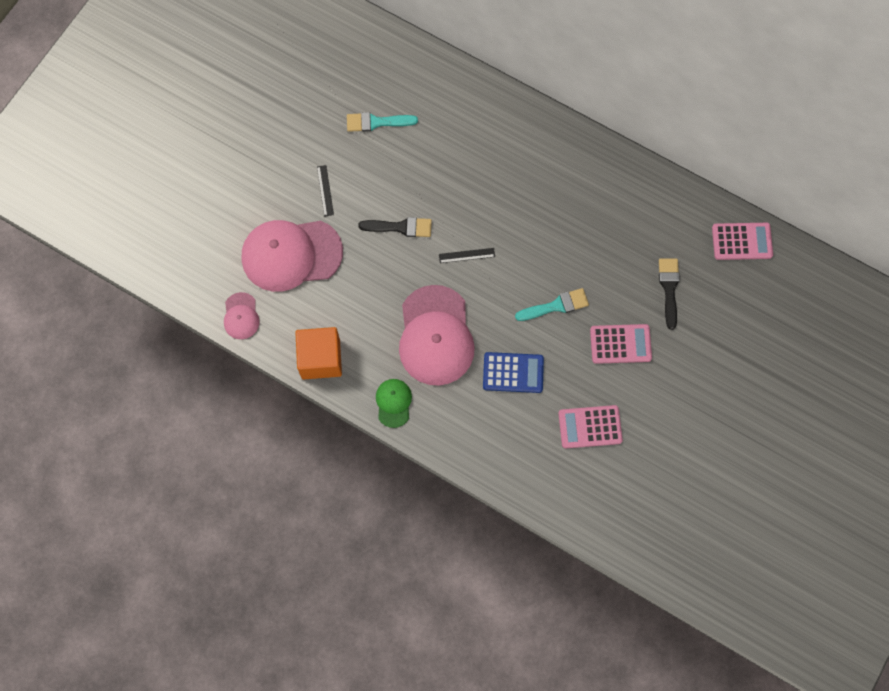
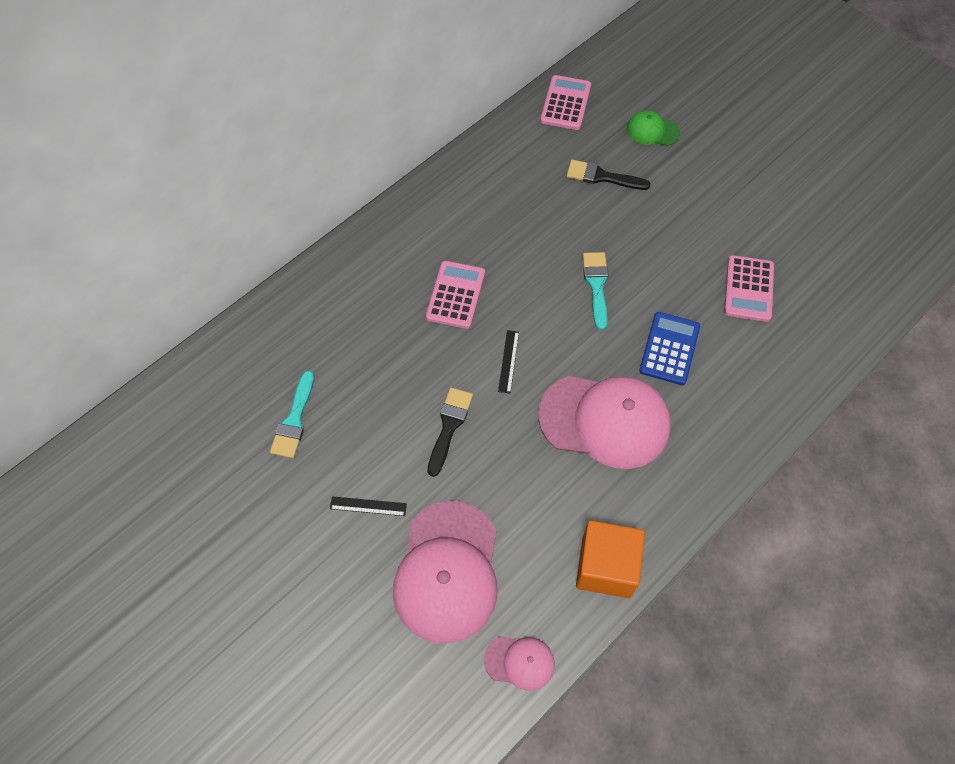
camera: 75 degrees left, 10 degrees down
green cap [376,379,412,428] -> green cap moved to [627,110,680,146]
pink calculator [590,324,652,364] -> pink calculator moved to [426,261,485,329]

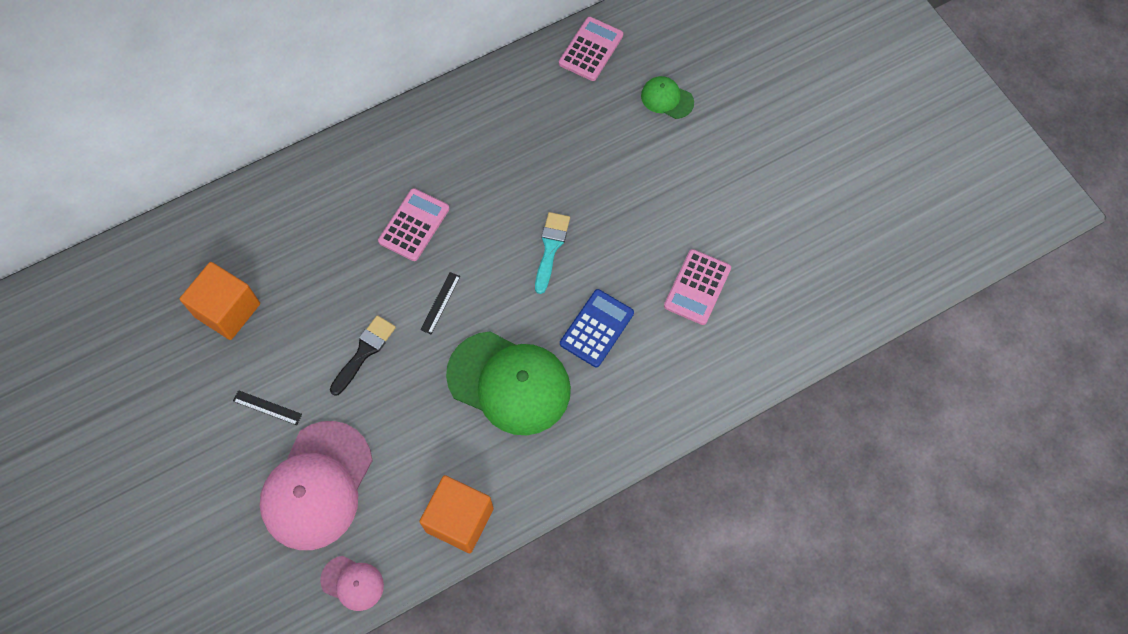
camera: 15 degrees right, 5 degrees up
turquoise brush [270,370,314,458] -> orange cube [180,262,260,340]
pink cap [538,376,671,469] -> green cap [446,331,571,435]
black brush [567,160,651,190] -> none

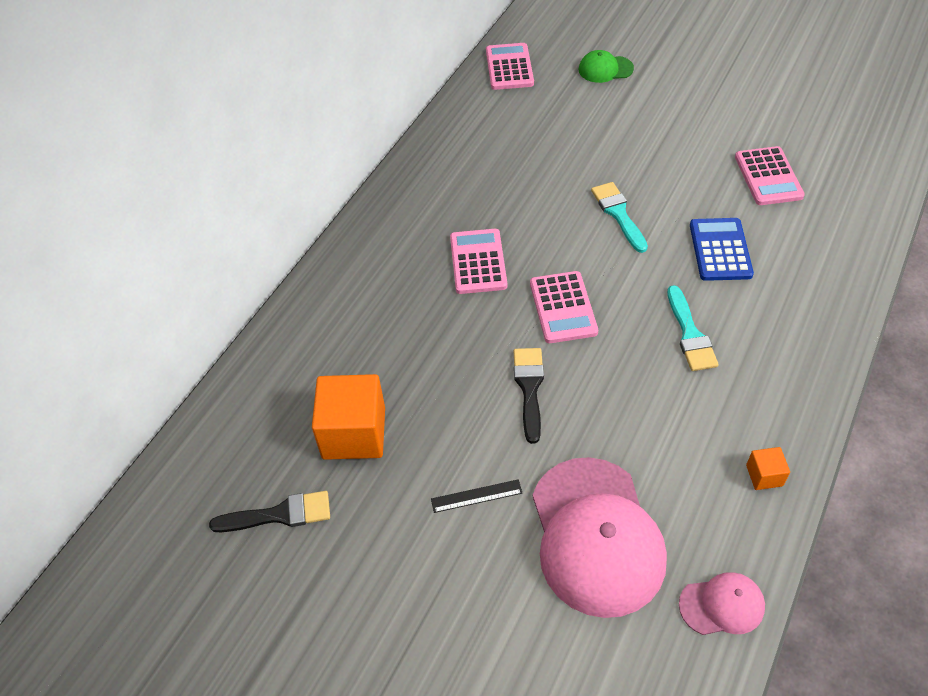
camera: 30 degrees left, 15 degrees down
orange cube [419,475,494,553] -> orange cube [746,447,790,490], size x0.46
black ruler [421,272,461,334] -> pink calculator [530,271,598,343]
green cap [446,331,571,435] -> turquoise brush [667,285,719,371]
none -> black brush [209,491,330,532]

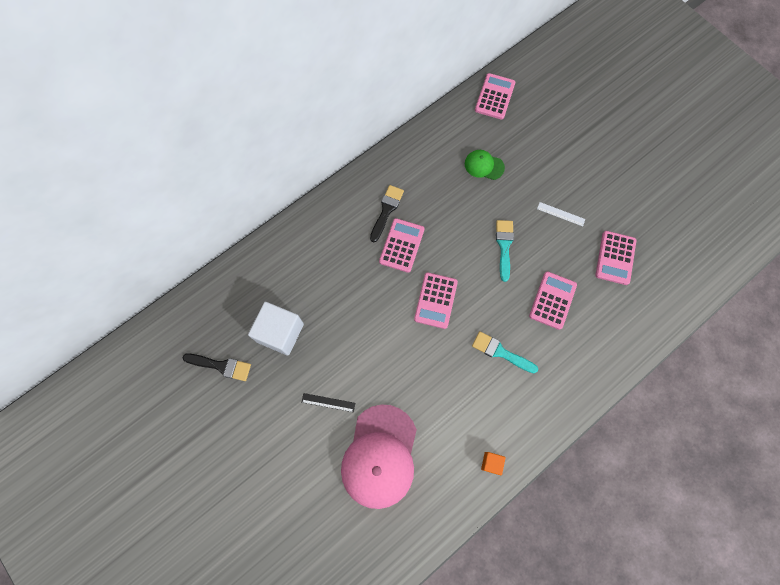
camera: 20 degrees right, 20 degrees up
orange cube [312,374,385,460] -> white cube [248,302,304,356]
black brush [514,348,544,444] -> black brush moved to [370,185,404,242]
green cap [579,50,634,83] -> green cap moved to [465,150,505,180]
turquoise brush [667,285,719,371] -> turquoise brush turned 105 degrees clockwise [472,331,538,373]
pink cap [679,572,765,635] -> none
blue calculator [690,218,754,281] -> pink calculator [529,271,577,330]
none -> white ruler [537,202,585,226]

